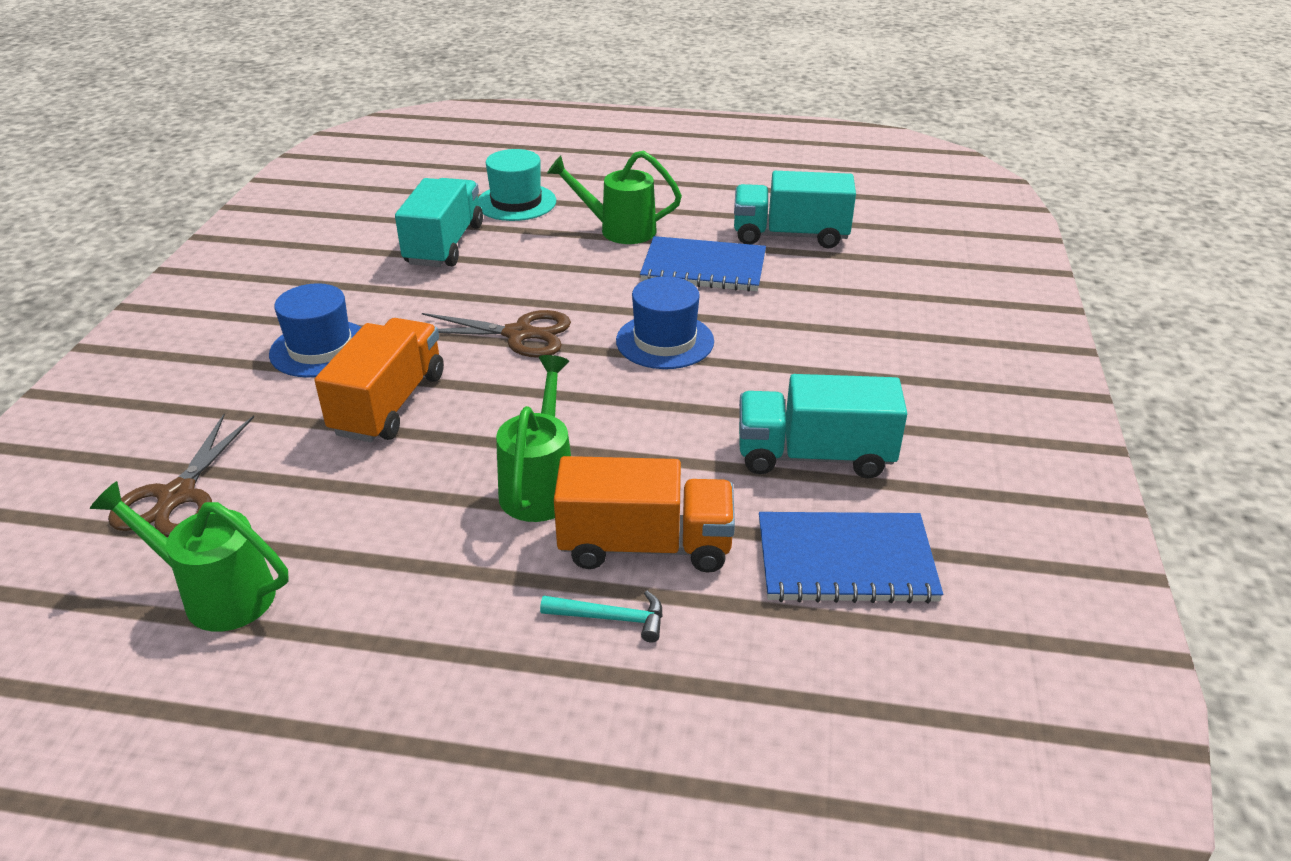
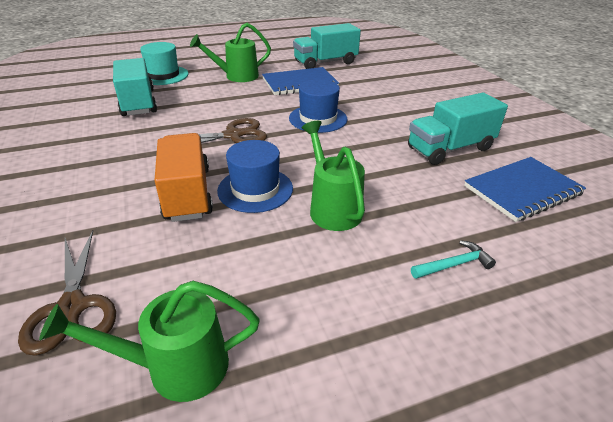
camera: 30 degrees left, 0 degrees up
blue hat [269,283,362,378] -> blue hat moved to [217,140,293,213]
orange truck [554,456,735,573] -> none

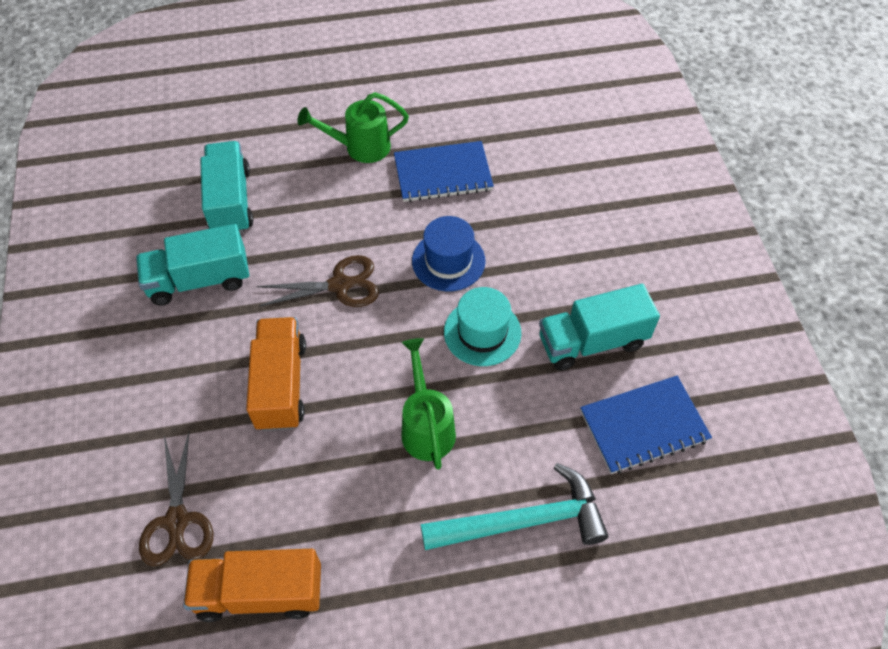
camera: 10 degrees right, 20 degrees up
green watering can [39,281,260,402] -> orange truck [183,549,321,622]
turquoise hat [140,42,189,85] -> turquoise hat moved to [444,287,521,366]
blue hat [217,140,293,213] -> none
turquoise truck [293,23,361,69] -> turquoise truck moved to [136,224,249,306]
turquoise hammer [411,240,496,279] -> turquoise hammer [421,463,608,550], size x2.23

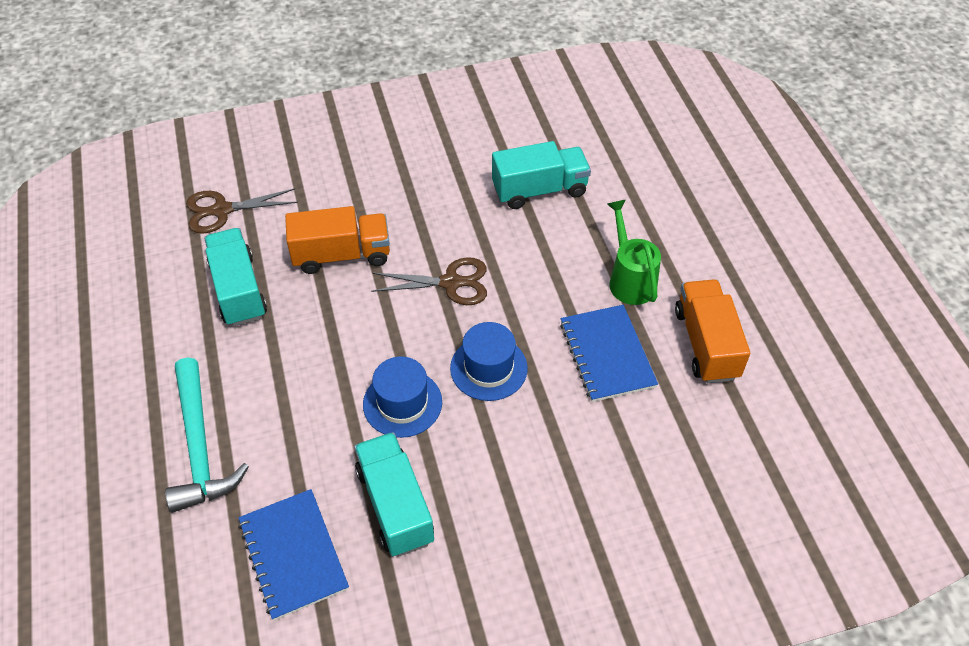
camera: 85 degrees right, 5 degrees down
turquoise truck [136,224,249,306] -> turquoise truck moved to [204,228,267,326]
orange truck [183,549,321,622] -> orange truck moved to [675,279,750,383]
brown scissors [257,255,379,307] -> brown scissors turned 75 degrees counterclockwise [371,257,487,305]
green watering can [401,338,456,470] -> none
turquoise hat [444,287,521,366] -> blue hat [363,356,442,438]

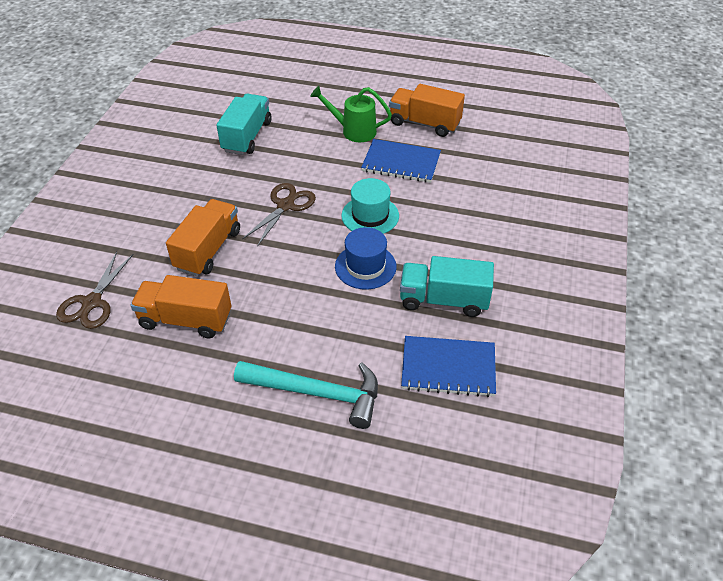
camera: 60 degrees left, 5 degrees down
turquoise truck [204,228,267,326] -> orange truck [131,275,231,338]
blue hat [450,322,528,401] -> turquoise hat [341,178,399,234]

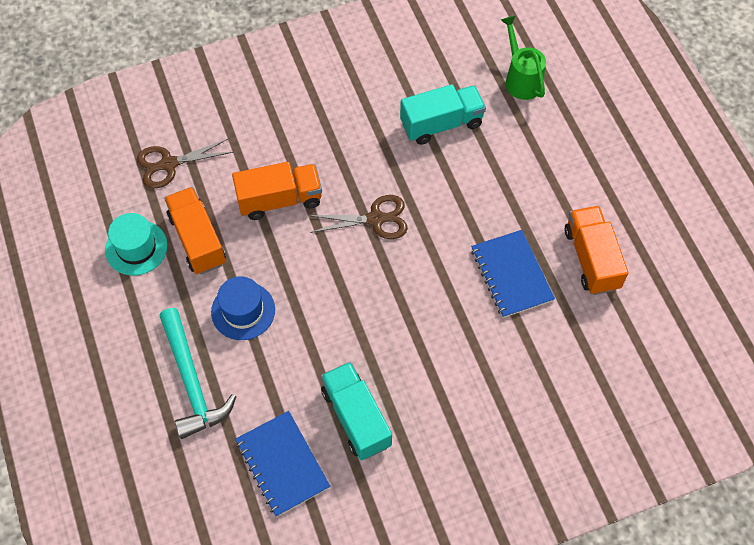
camera: 55 degrees right, 15 degrees up
green watering can [310,86,392,142] -> green watering can moved to [501,15,546,100]
blue hat [335,227,397,290] -> blue hat moved to [211,276,275,340]
turquoise hat [341,178,399,234] -> turquoise hat moved to [105,213,168,275]

